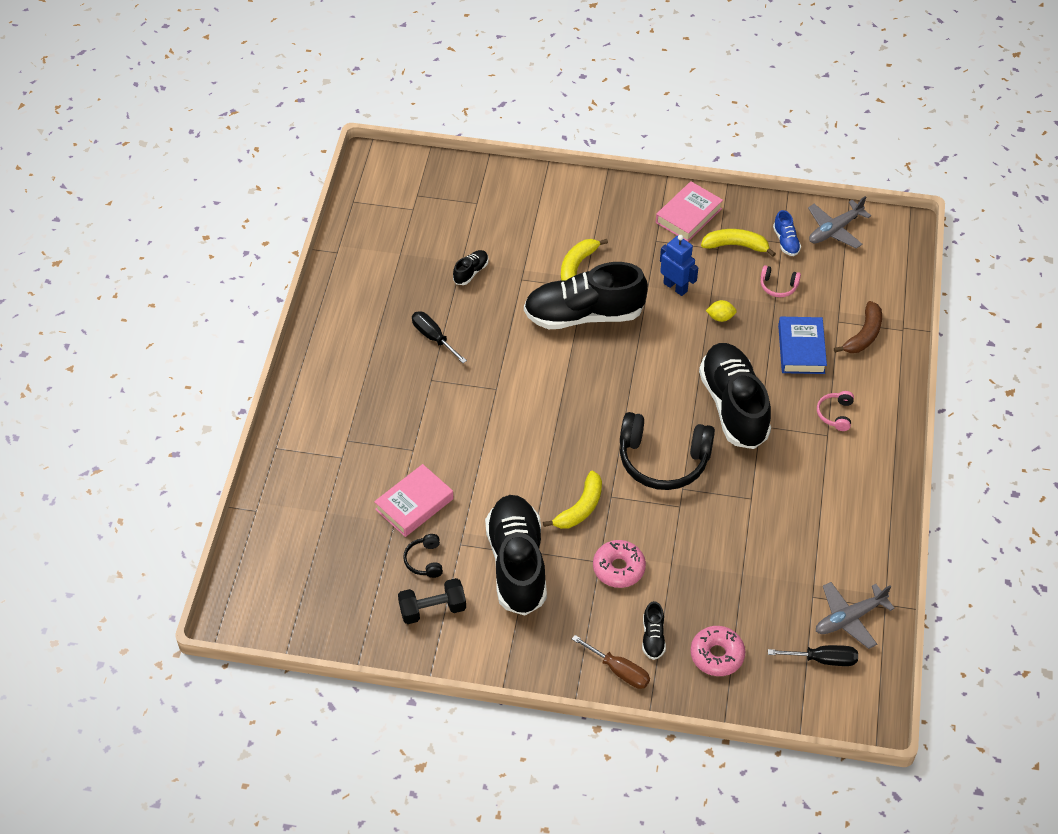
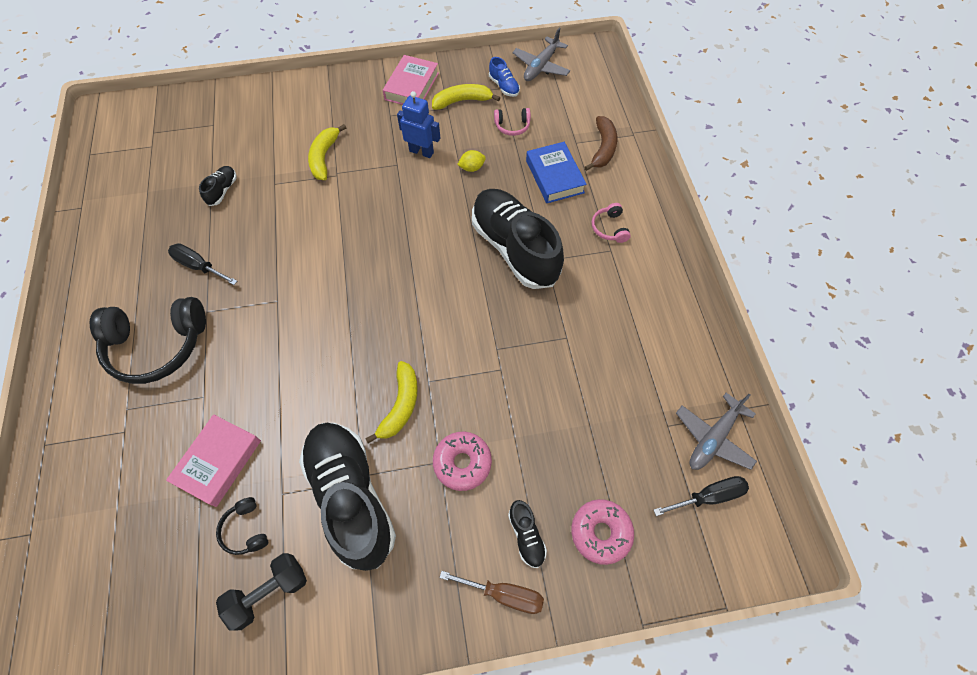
camera: 20 degrees left, 10 degrees up
black shoe [524,262,648,329] -> none
black headphones [620,412,715,490] -> black headphones moved to [90,297,206,384]

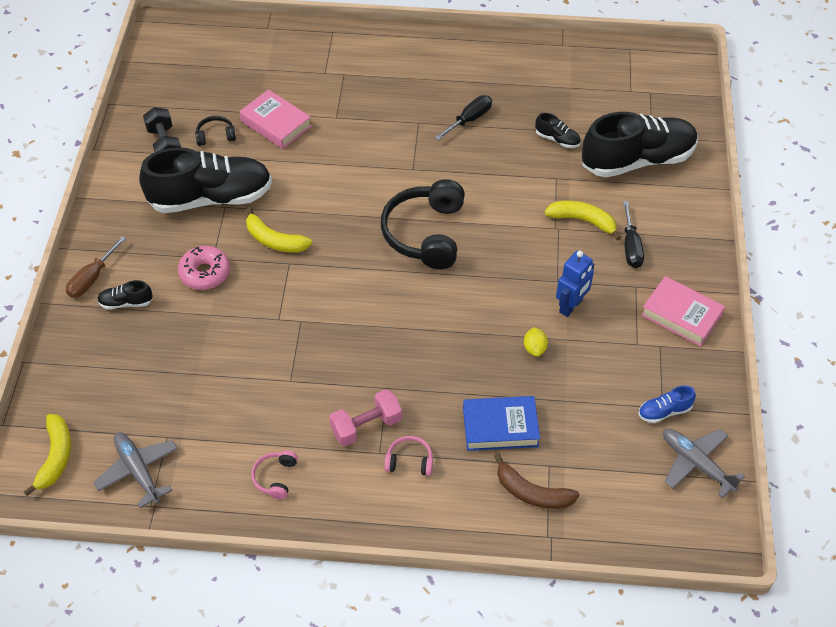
camera: 105 degrees right, 10 degrees down
black headphones [90,297,206,384] -> black headphones moved to [381,179,465,269]
yellow banana [432,84,500,110] -> yellow banana moved to [24,414,71,496]
black shoe [472,189,564,289] -> black shoe moved to [582,112,698,178]
pink headphones [494,108,531,136] -> pink headphones moved to [251,450,298,500]
pink donut [571,499,634,565] -> none
black screwdriver [654,476,749,516] -> black screwdriver moved to [623,201,644,268]
none -> pink dumbbell [329,389,402,446]

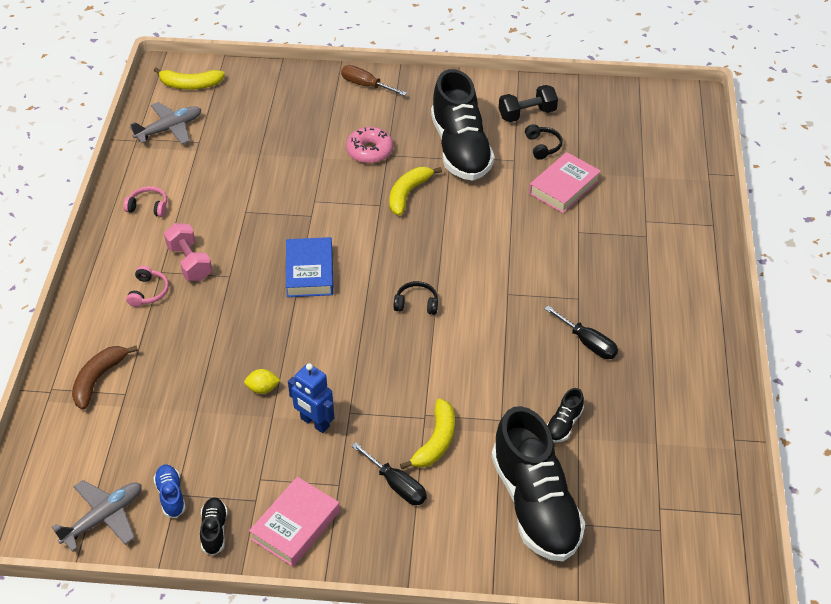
camera: 90 degrees right, 5 degrees down
black shoe [97,280,153,310] -> black shoe moved to [200,498,227,555]
black headphones [381,179,465,269] -> black headphones [393,281,438,315], size x0.45
blue book [463,396,540,451] -> blue book moved to [286,237,333,297]
black screwdriver [623,201,644,268] -> black screwdriver turned 135 degrees counterclockwise [352,442,427,505]

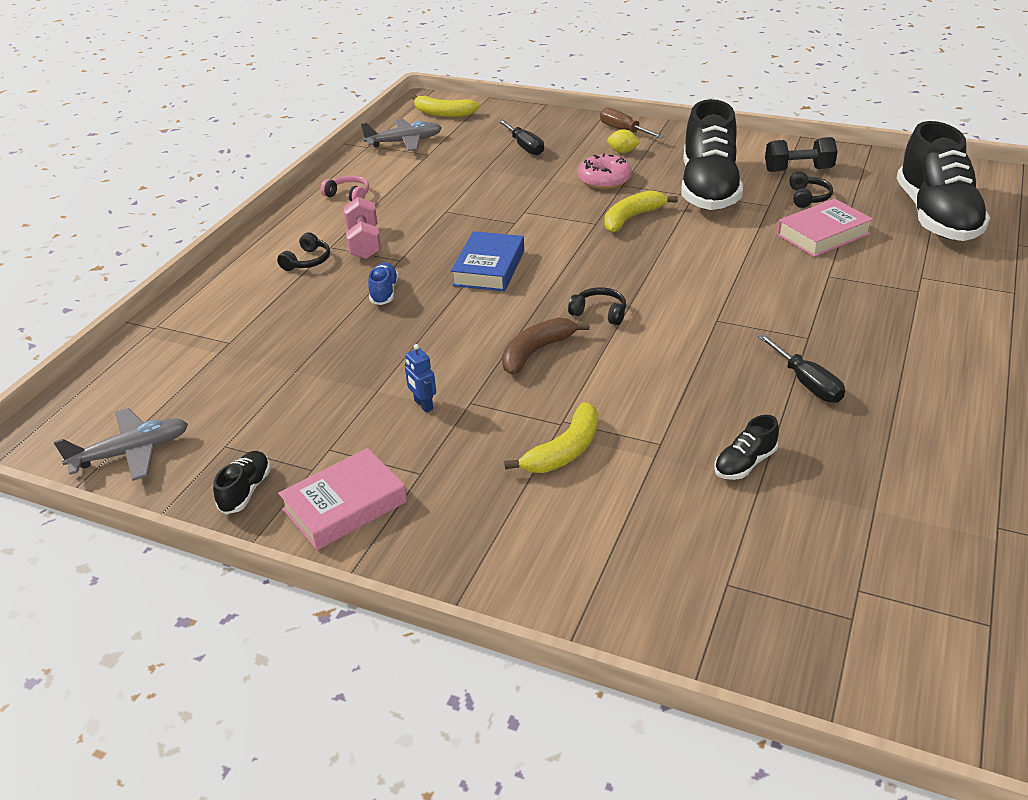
camera: 20 degrees right, 10 degrees down
brown banana [72,345,138,410] -> brown banana moved to [502,317,590,375]
pink headphones [126,266,169,307] -> black headphones [277,232,330,271]
blue shoe [154,464,186,518] -> blue shoe moved to [368,262,399,305]
yellow lemon [244,369,280,394] -> yellow lemon moved to [607,129,640,153]
blue robot [288,363,334,433] -> blue robot [405,344,436,412], size x0.62
black screwdriver [352,442,427,505] -> black screwdriver moved to [498,119,544,156]
black shoe [492,406,585,561] -> black shoe moved to [897,121,990,241]

